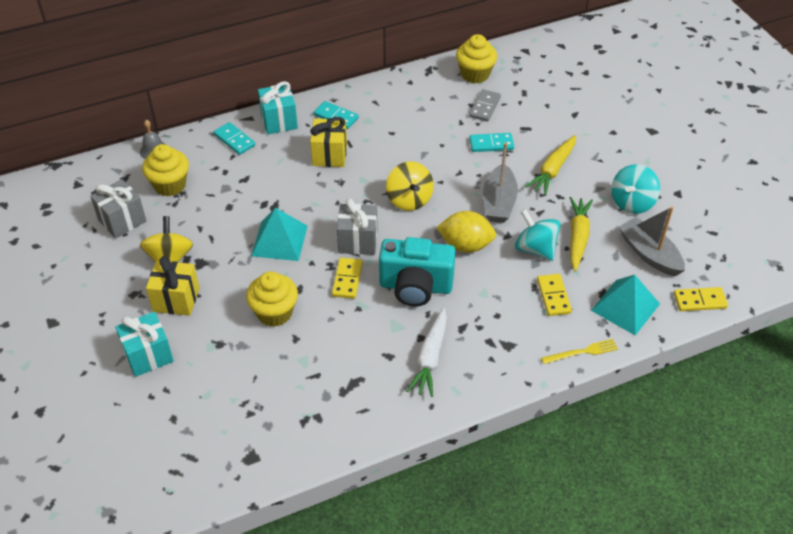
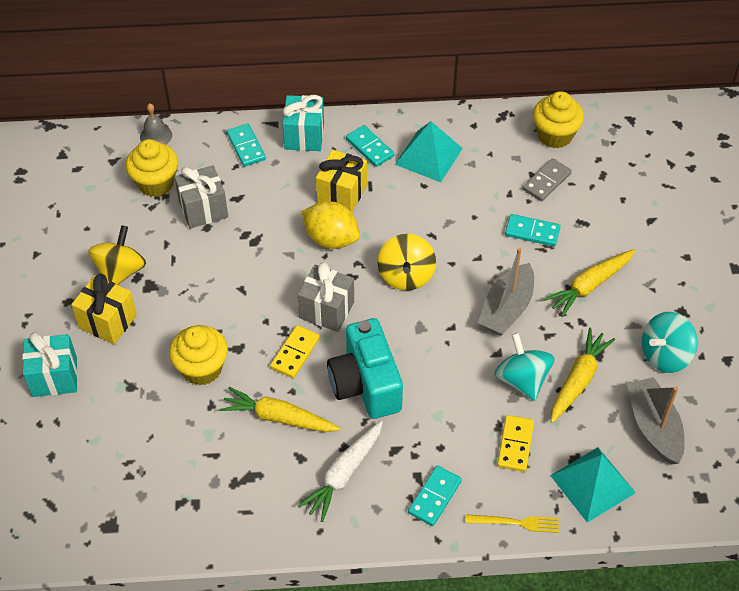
camera: 20 degrees right, 5 degrees up
grey gift [90,179,146,239] -> grey gift moved to [174,165,228,229]
turquoise pyramid [251,208,308,261] -> turquoise pyramid moved to [395,121,463,182]
turquoise camera [379,237,456,306] -> turquoise camera turned 45 degrees clockwise [327,318,403,419]
yellow lemon [436,211,496,253] -> yellow lemon moved to [301,201,360,249]
yellow domino [674,287,728,311] -> none
none -> yellow carrot [219,387,341,432]
none -> turquoise domino [408,465,462,526]

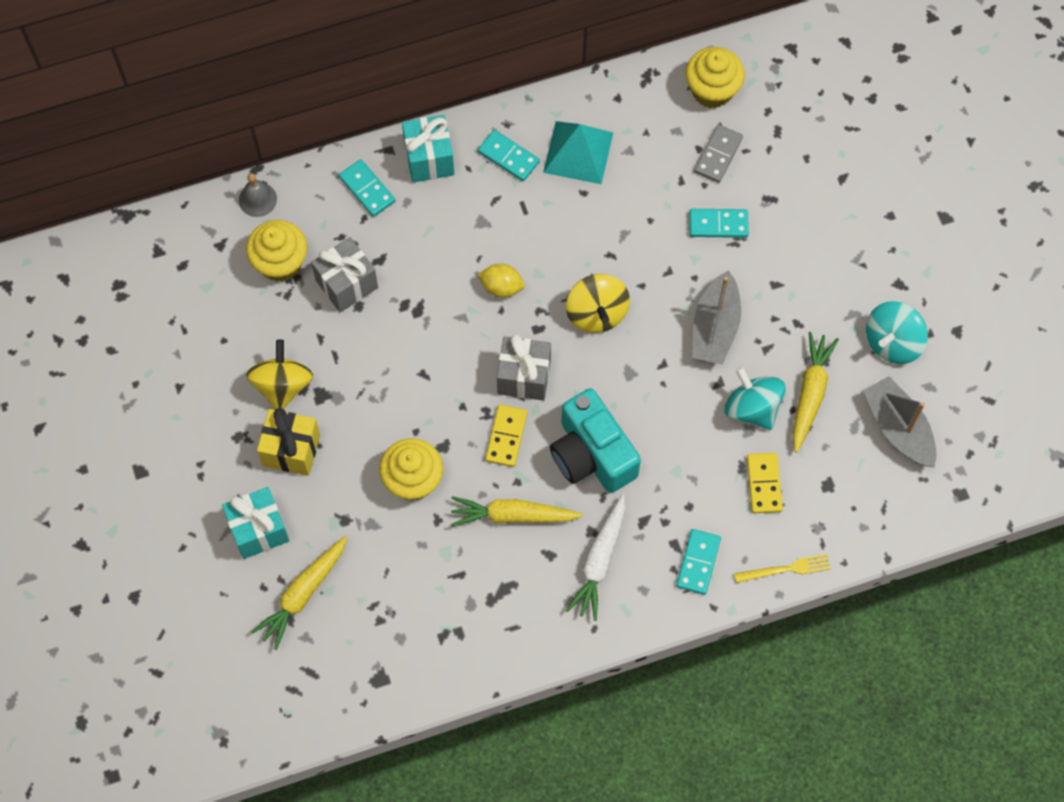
camera: 15 degrees left, 15 degrees up
yellow lemon [301,201,360,249] -> yellow lemon [477,264,525,298], size x0.64
yellow gift [316,149,367,212] -> none
yellow carrot [544,249,635,317] -> yellow carrot moved to [251,536,347,650]
turquoise pyramid [550,447,636,522] -> none

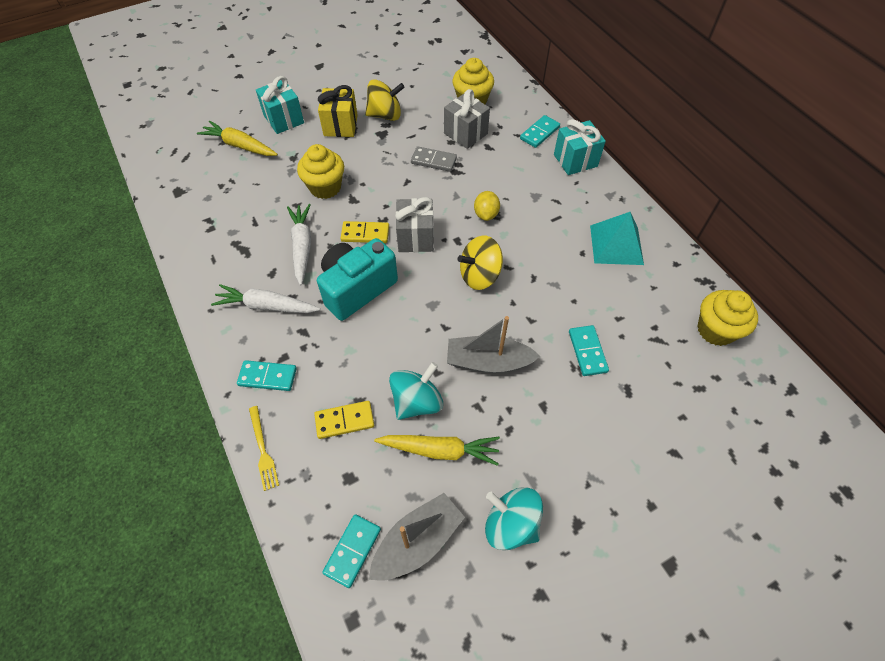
camera: 80 degrees right, 10 degrees down
grey bell [239,173,277,217] -> none
yellow carrot [451,496,583,527] -> white carrot [287,204,311,285]
turquoise domino [478,130,540,181] -> turquoise domino moved to [322,514,381,588]
grey domino [694,124,743,183] -> grey domino moved to [411,146,457,172]

